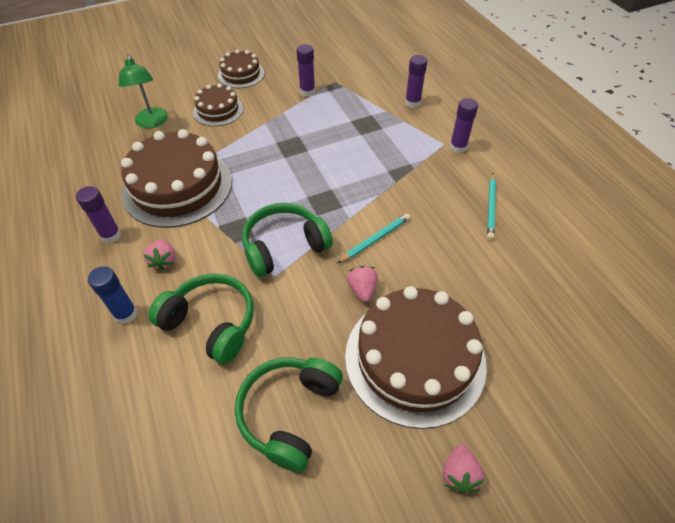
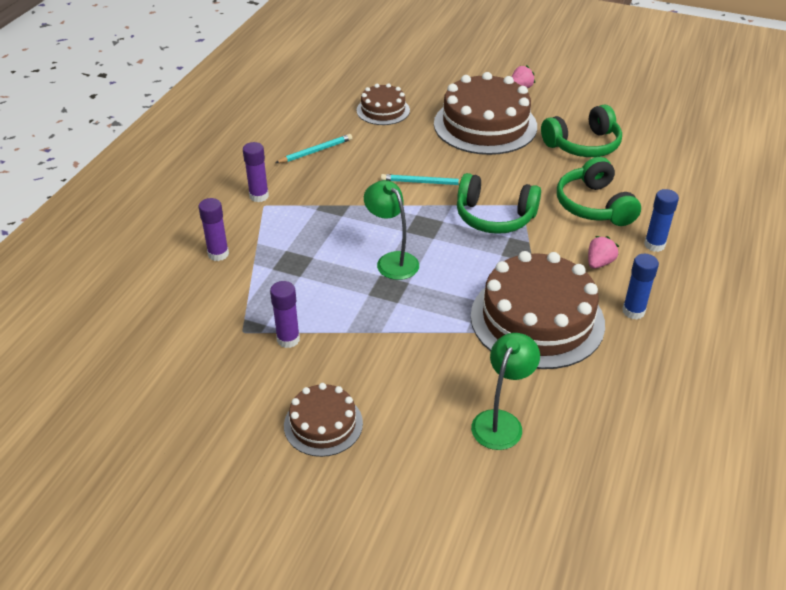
camera: 135 degrees left, 10 degrees down
purple glue stick [76,186,121,243] -> blue glue stick [622,254,659,320]
brown cake [193,84,243,126] -> brown cake moved to [357,83,410,125]
pink strawberry [347,266,378,302] -> none
none -> green lamp [364,180,419,280]

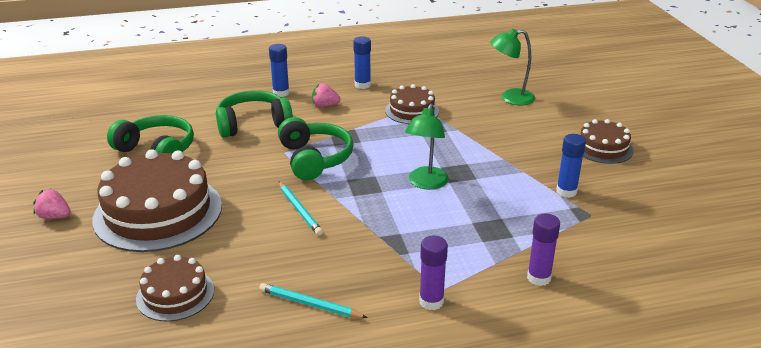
camera: 125 degrees left, 10 degrees down
purple glue stick [270,281,300,348] -> blue glue stick [556,134,586,198]
brown cake [471,251,605,369] -> brown cake [385,84,439,124], size x0.53
green headphones [557,157,641,226] -> green headphones turned 150 degrees counterclockwise [216,90,293,138]

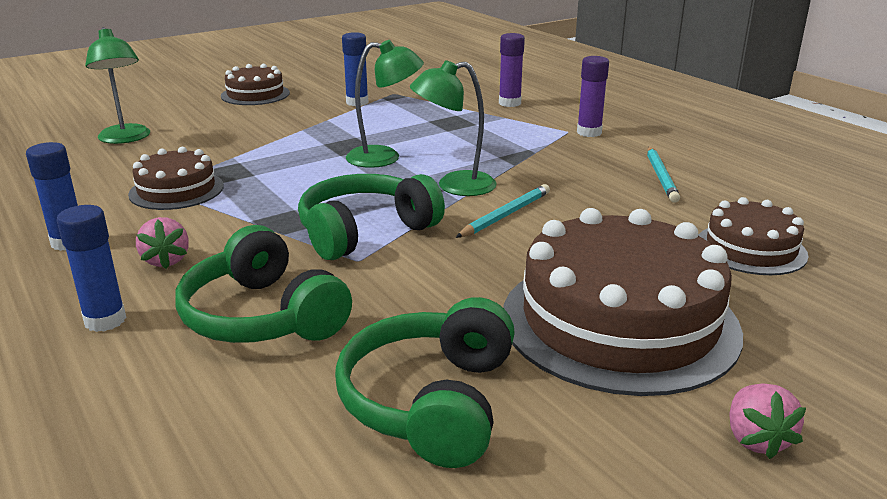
camera: 110 degrees left, 5 degrees down
none -> green lamp [410,60,497,196]

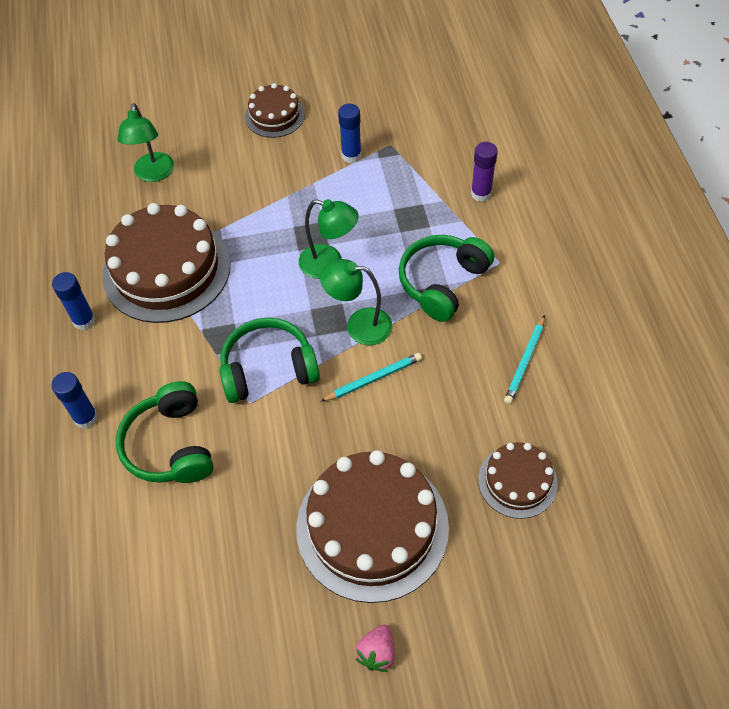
camera: 25 degrees right, 30 degrees up
brown cake [128,147,224,210] -> brown cake [102,203,231,323], size x1.89
pink strawberry [136,217,189,269] -> none
green headphones [335,297,515,468] -> green headphones moved to [399,235,494,322]
purple glue stick [577,56,609,137] -> none

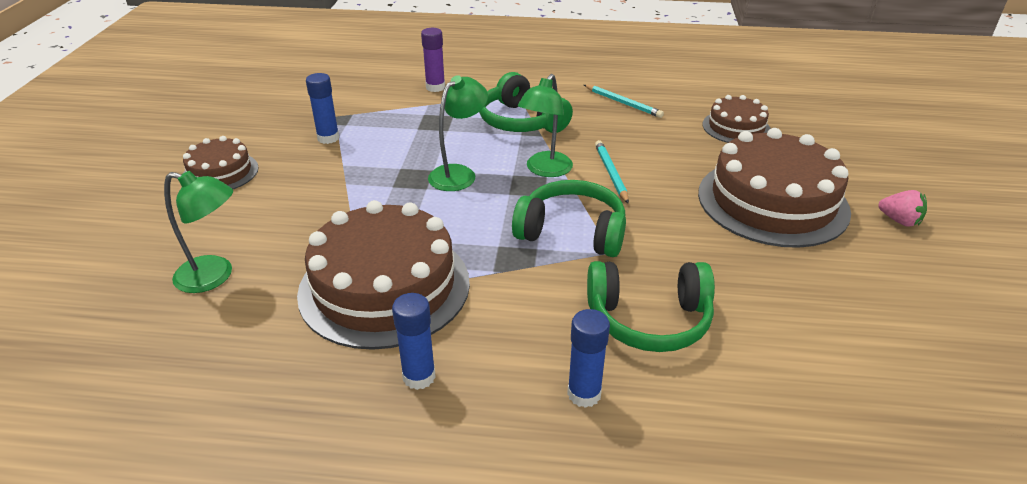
camera: 75 degrees left, 20 degrees down
green headphones [219,317,320,403] -> green headphones turned 105 degrees clockwise [512,180,626,257]

